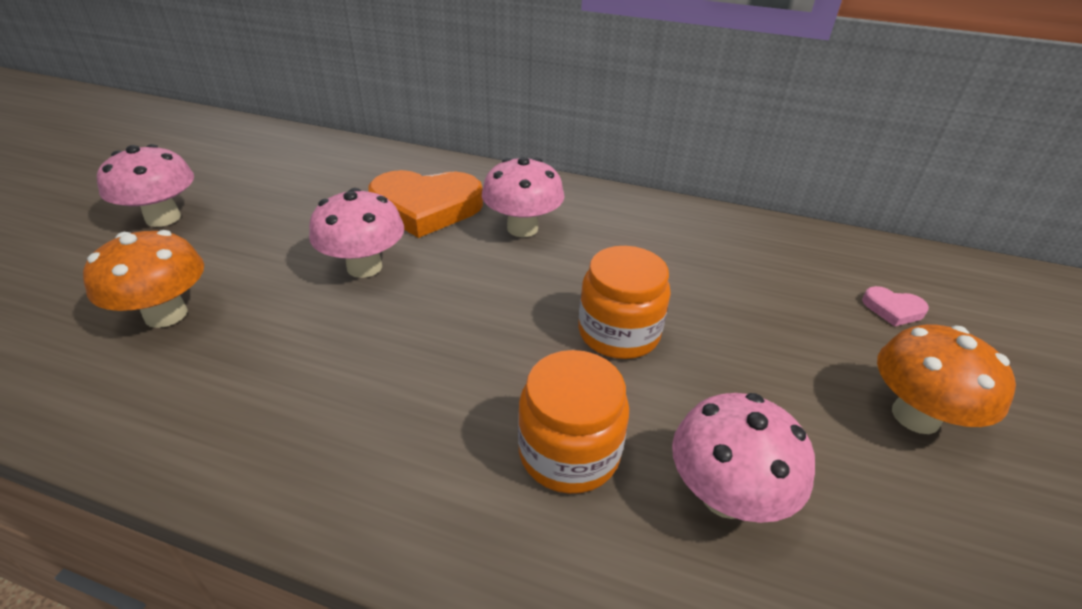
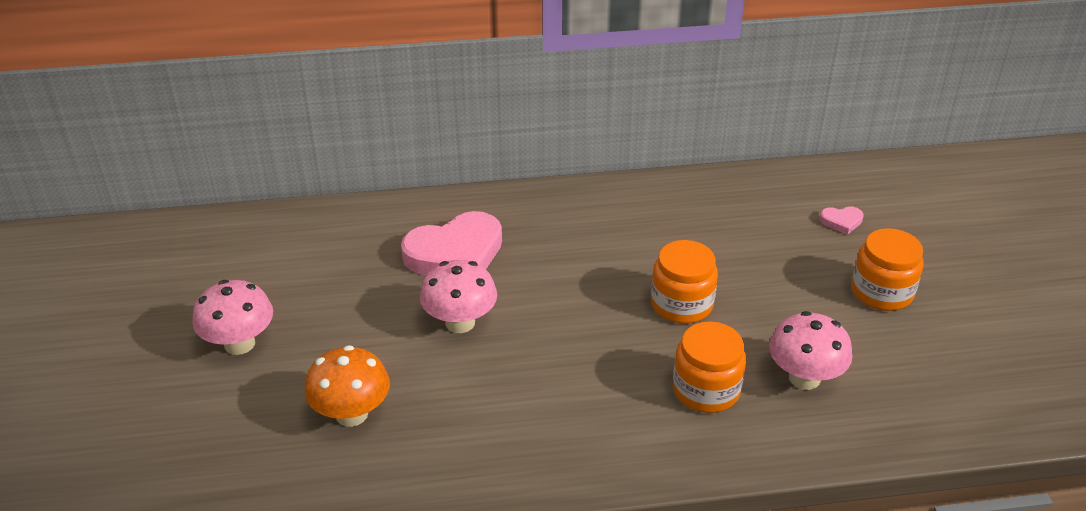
camera: 25 degrees left, 0 degrees up
orange heart [368,170,483,238] -> pink heart [401,211,502,275]
pink mushroom [482,157,564,237] -> none
orange mushroom [877,324,1016,434] -> orange jar [852,228,924,311]

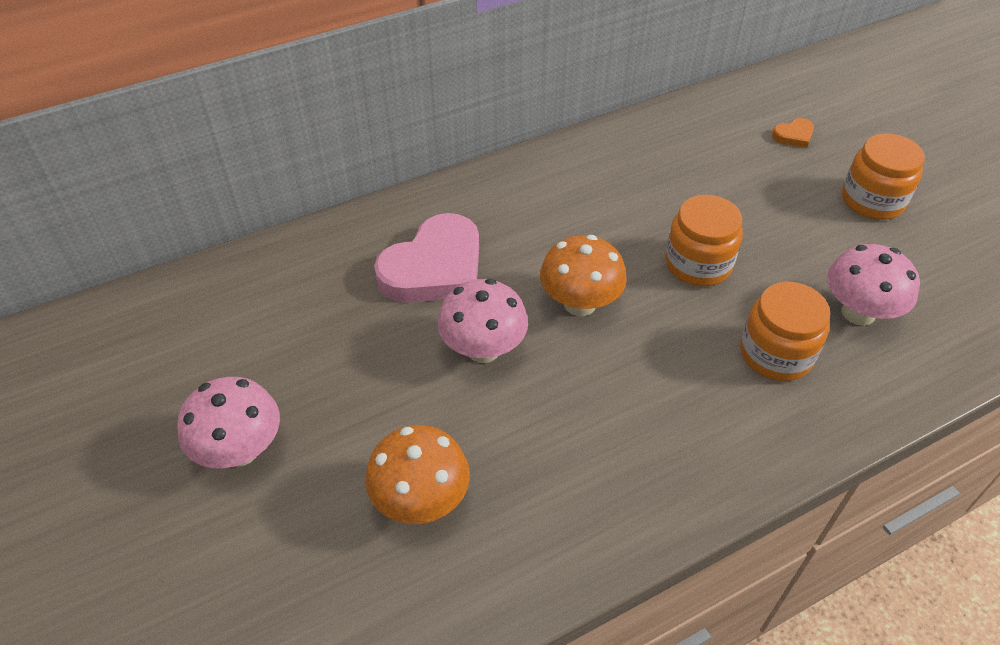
camera: 20 degrees left, 10 degrees up
pink heart [820,206,864,235] -> orange heart [772,118,814,148]
none -> orange mushroom [540,235,627,316]

